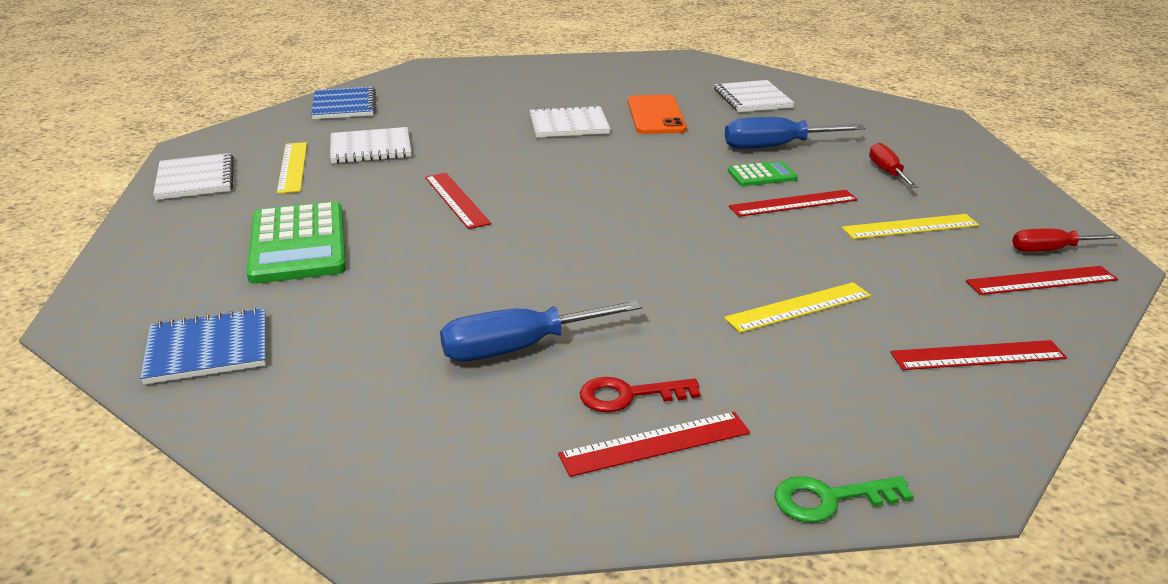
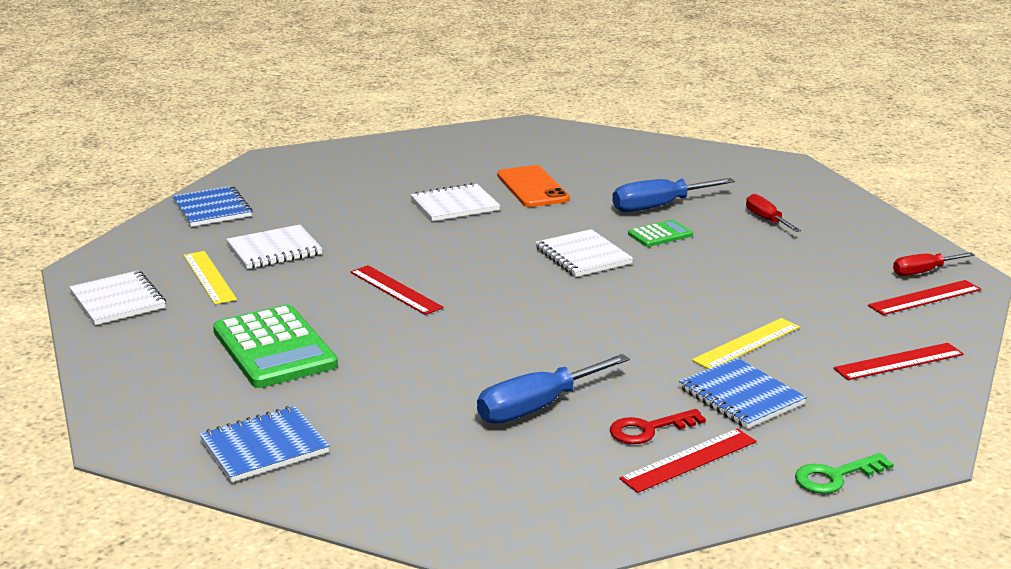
camera: 15 degrees left, 5 degrees down
white notebook [714,80,794,112] -> white notebook moved to [535,229,633,277]
red ruler [729,190,858,217] -> none
yellow ruler [842,214,979,239] -> none
none -> blue notebook [679,358,807,429]

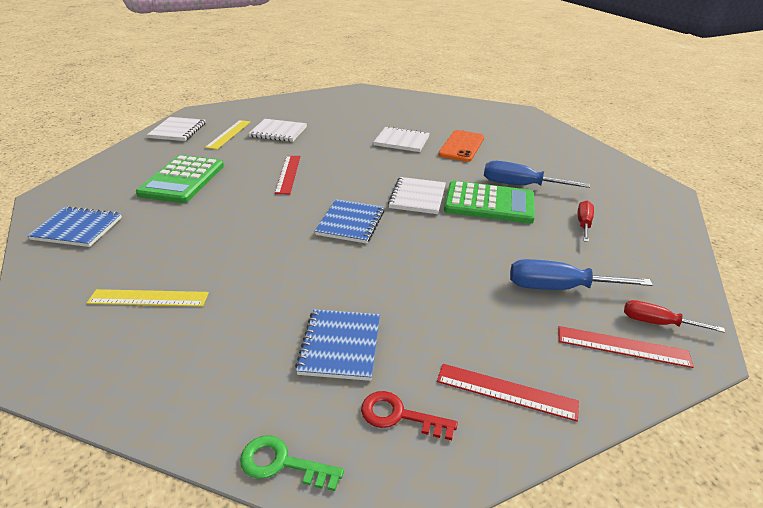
camera: 40 degrees right, 10 degrees up
blue notebook [173,186,253,227] -> blue notebook moved to [315,199,384,244]
blue screwdriver [477,354,630,424] -> blue screwdriver moved to [510,259,653,290]
red key [610,409,706,444] -> red key moved to [361,391,458,440]
red ruler [619,429,756,493] -> none
green calculator [628,220,693,247] -> green calculator [444,181,535,224], size x2.00
yellow ruler [692,318,800,369] -> yellow ruler moved to [87,289,209,307]

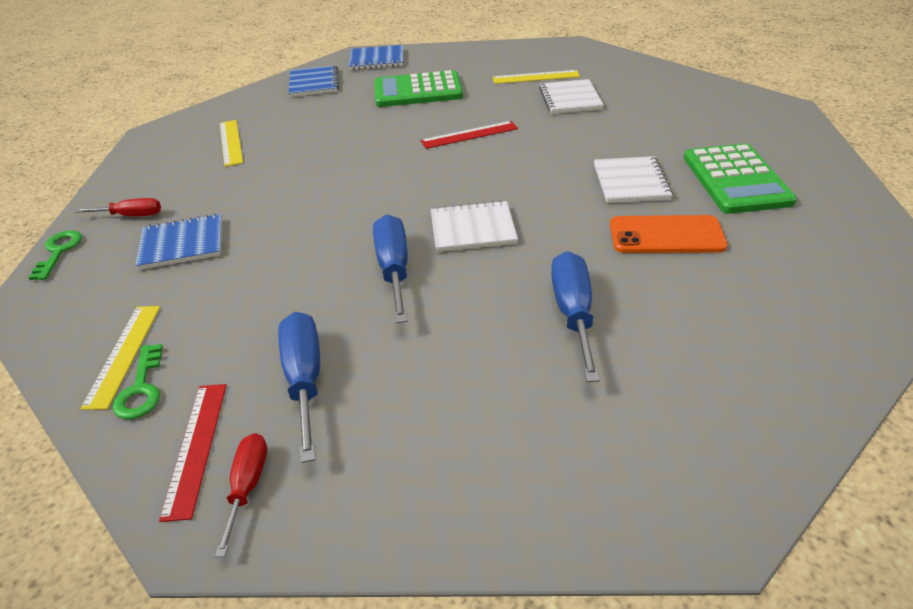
camera: 75 degrees right, 5 degrees up
white notebook [147,117,206,141] -> none
blue notebook [315,199,384,244] -> blue notebook moved to [349,45,403,70]
red key [361,391,458,440] -> none
red ruler [437,364,579,422] -> yellow ruler [80,306,160,410]
green calculator [444,181,535,224] -> green calculator moved to [684,143,797,214]
red screwdriver [578,200,594,242] -> red screwdriver moved to [75,198,161,216]
none -> green key [112,344,163,419]
none -> blue screwdriver [373,214,408,323]

